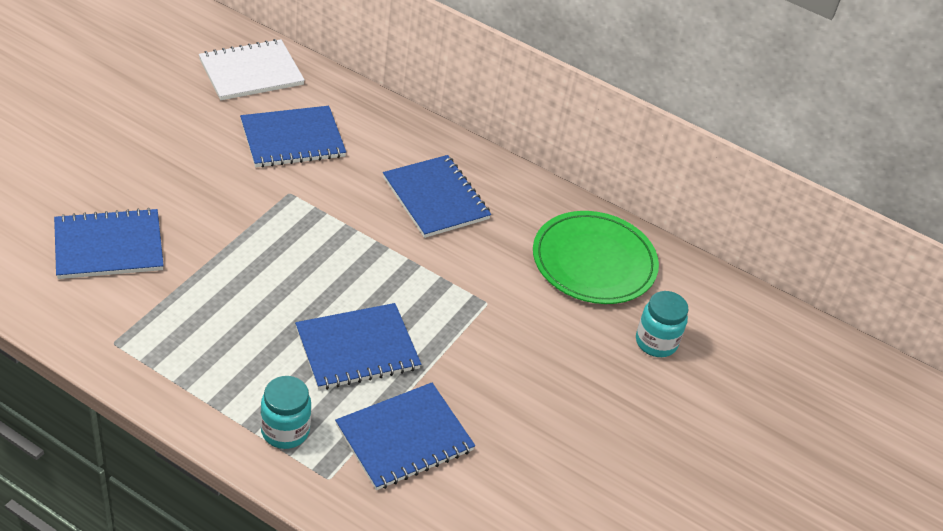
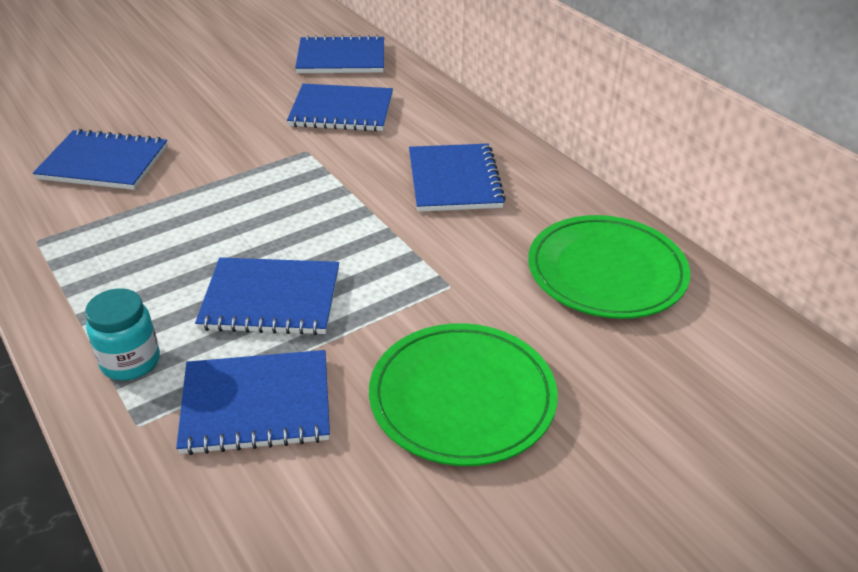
camera: 30 degrees right, 5 degrees down
white notebook [199,39,305,100] -> blue notebook [295,35,384,73]
turquoise jar [636,291,689,357] -> none
none -> green plate [369,323,558,466]

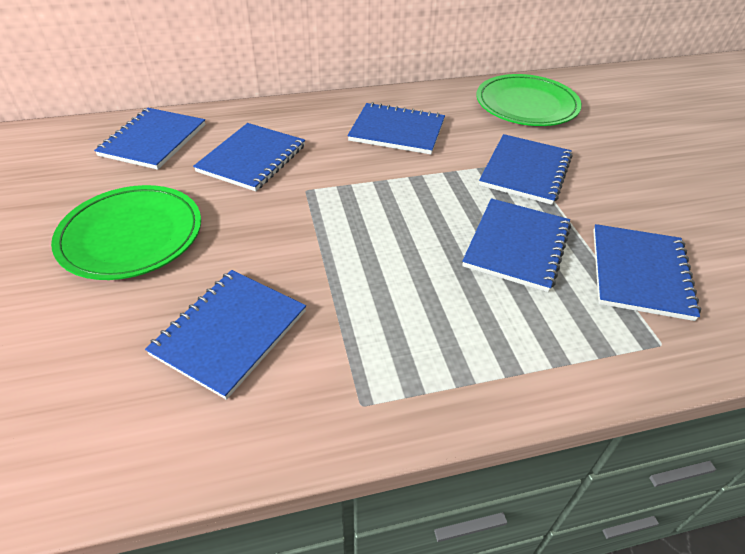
camera: 70 degrees left, 5 degrees up
turquoise jar [85,288,160,381] -> none
green plate [369,323,558,466] -> green plate moved to [51,185,201,280]
none -> blue notebook [479,134,572,205]

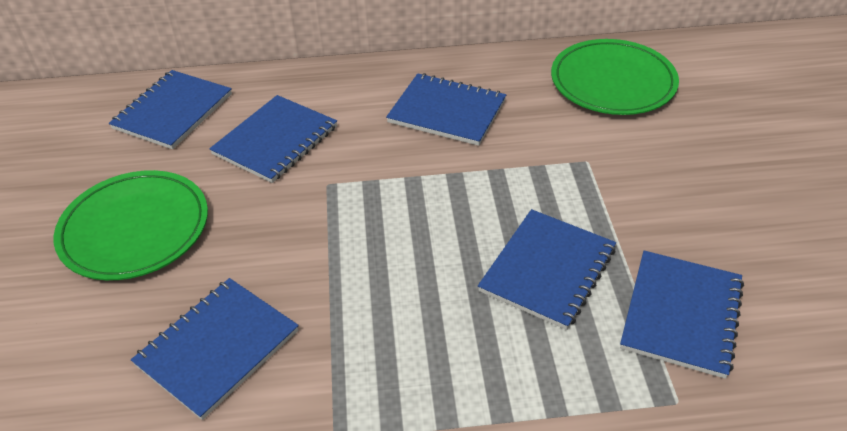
camera: 10 degrees right, 0 degrees up
blue notebook [479,134,572,205] -> none

